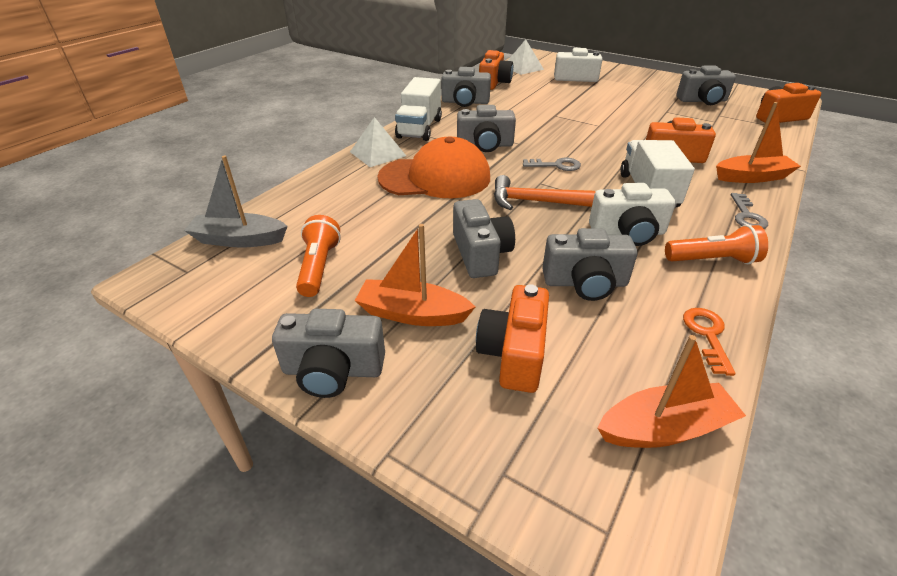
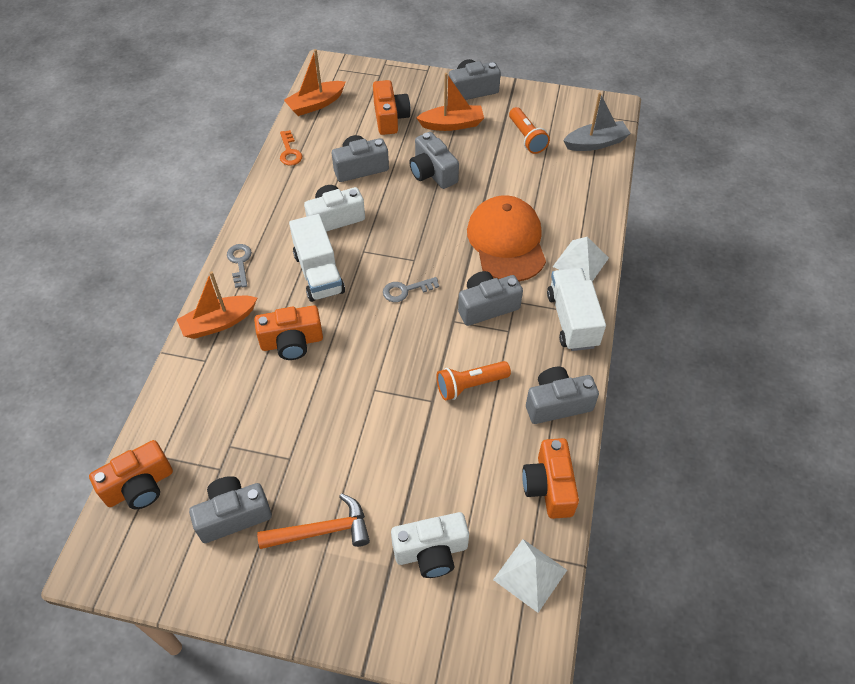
camera: 160 degrees right, 15 degrees up
orange cap [377,137,490,198] -> orange cap turned 105 degrees clockwise [467,195,546,282]
orange hammer [494,175,595,210] -> orange hammer moved to [257,493,370,549]
orange flashlight [665,225,768,264] -> orange flashlight moved to [437,361,511,401]

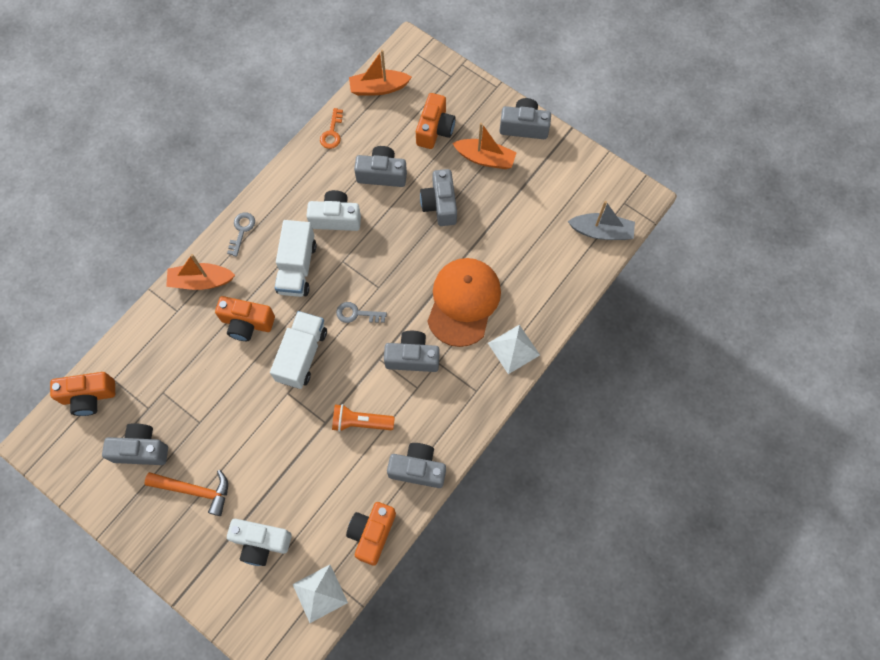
camera: 25 degrees right, 15 degrees up
orange flashlight [509,107,550,154] -> none
white truck [547,268,606,351] -> white truck moved to [270,311,327,389]

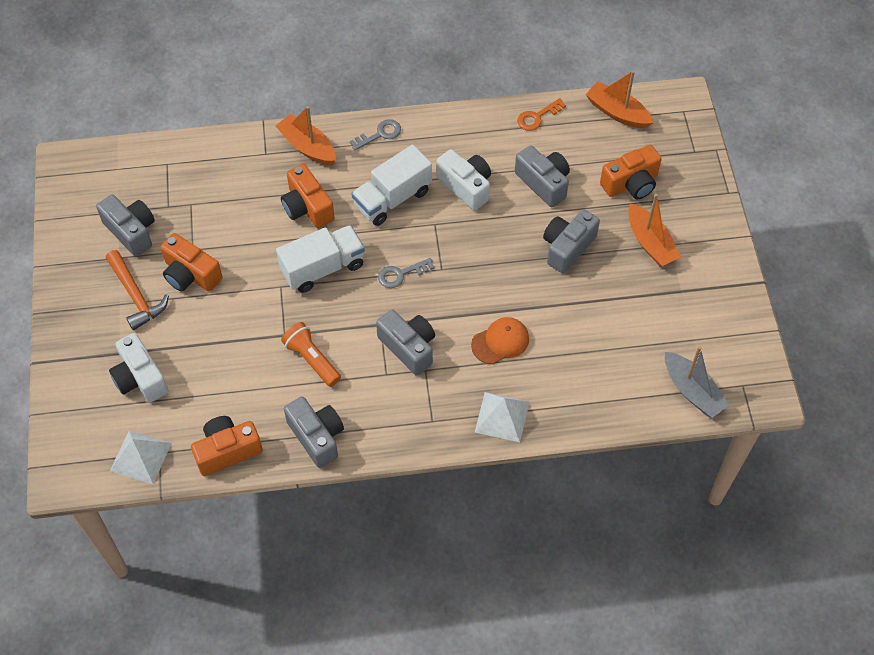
camera: 45 degrees right, 10 degrees down
orange camera [50,372,115,416] -> orange camera moved to [160,233,222,292]
grey key [336,302,387,323] -> grey key turned 75 degrees counterclockwise [378,258,434,288]
orange cap [427,258,501,347] -> orange cap [471,317,529,364], size x0.54
grey camera [499,98,551,139] -> none

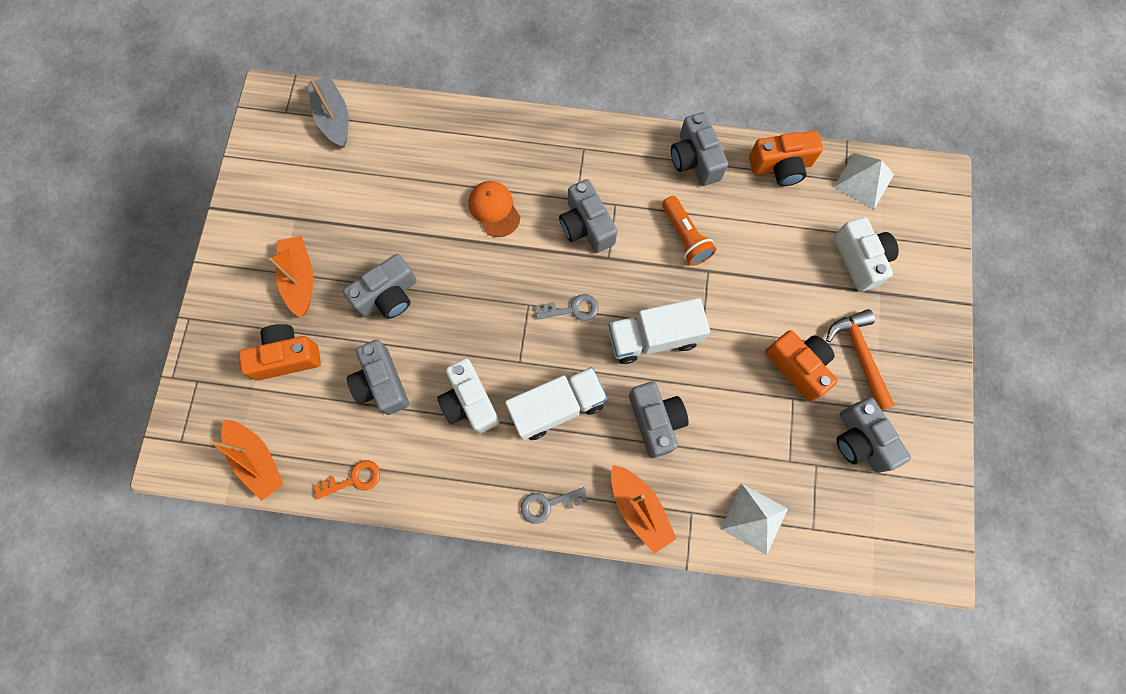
camera: 165 degrees left, 15 degrees up
orange camera [281,164,335,228] -> grey camera [629,382,689,458]
orange cap [471,317,529,364] -> orange cap turned 75 degrees clockwise [469,181,520,237]
white pyramid [475,392,529,442] -> white pyramid moved to [721,484,788,555]

